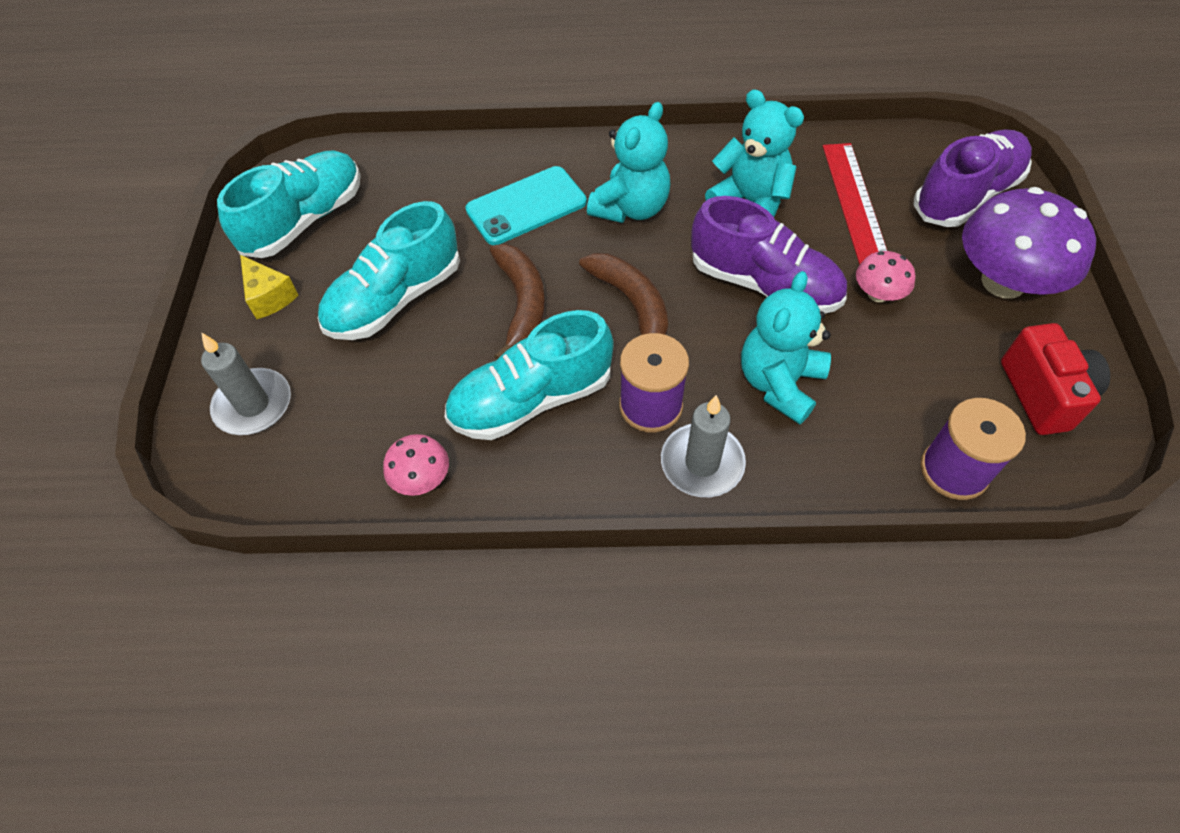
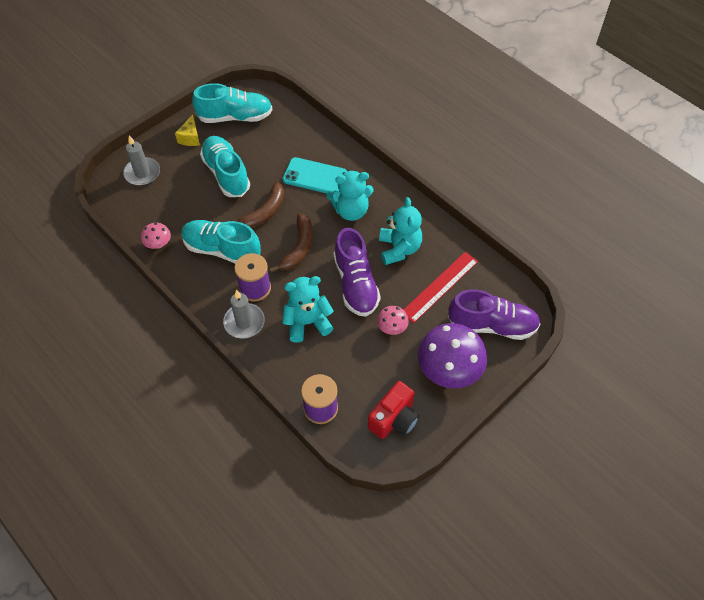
camera: 45 degrees right, 0 degrees up
turquoise shoe [318,201,460,340] -> turquoise shoe turned 60 degrees clockwise [200,136,250,197]

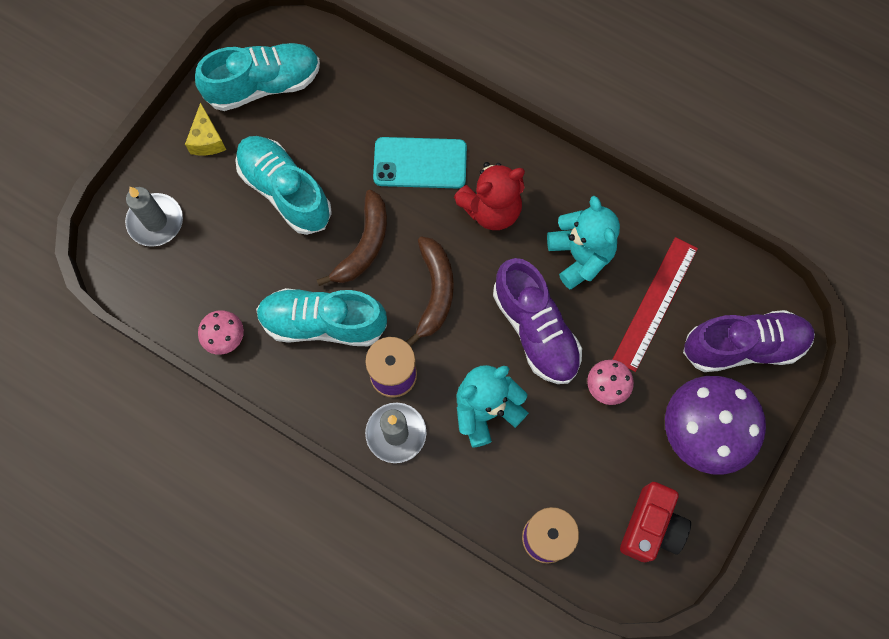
camera: 15 degrees left, 15 degrees up
turquoise teddy bear [326,170,374,221] -> red teddy bear [454,162,525,230]

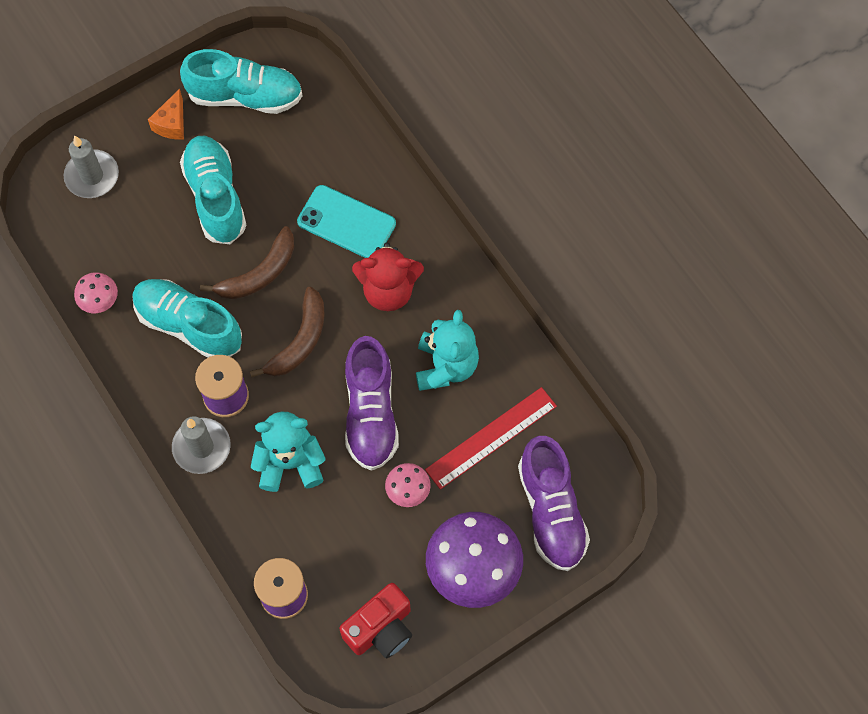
camera: 25 degrees right, 5 degrees down
yellow cheese [185,102,226,156] -> orange cheese [148,89,184,140]
purple shoe [683,310,815,372] -> purple shoe turned 60 degrees clockwise [518,436,590,571]

